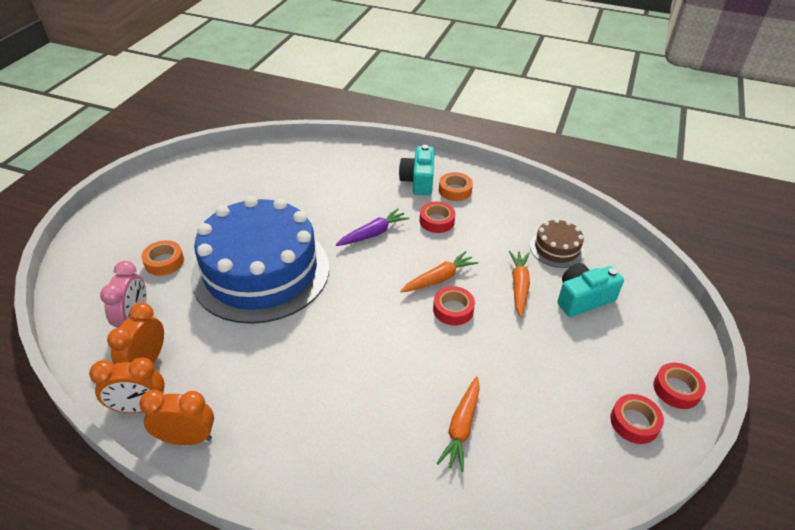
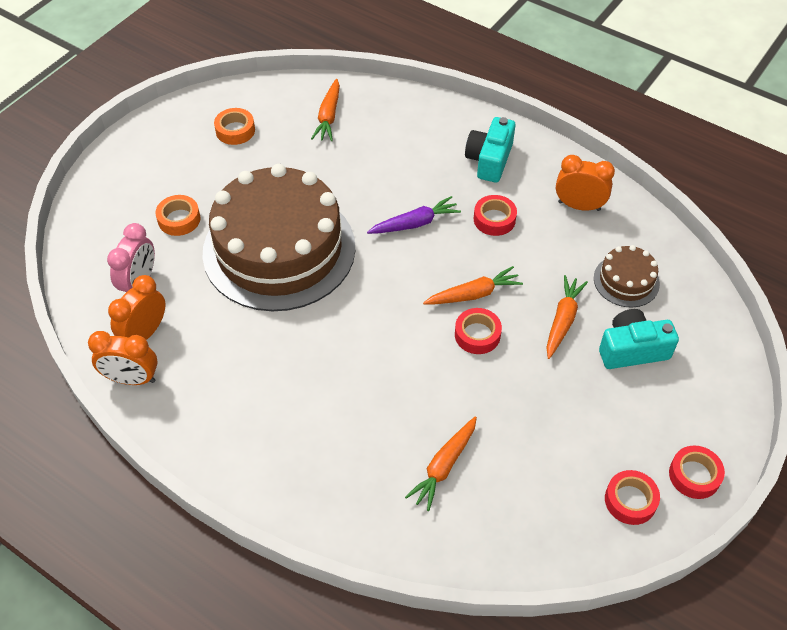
camera: 15 degrees right, 10 degrees up
orange clock [139,390,214,445] -> orange clock moved to [556,155,615,211]
blue cake [191,196,329,324] -> brown cake [203,164,355,311]
orange tape [439,172,473,201] -> orange tape moved to [214,108,255,145]
none -> orange carrot [311,79,340,141]

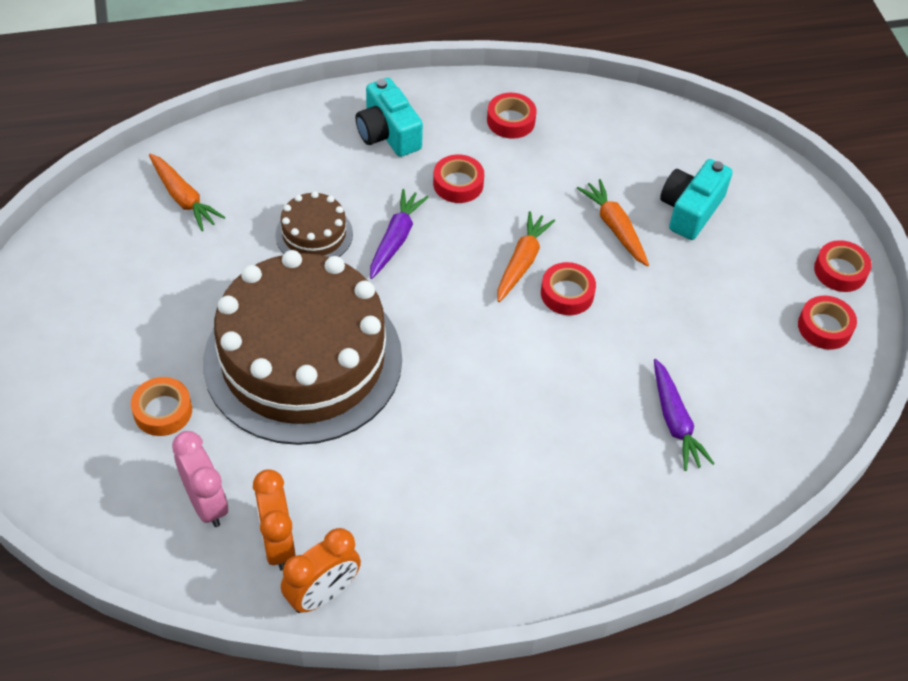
camera: 50 degrees left, 0 degrees up
orange tape [214,108,255,145] -> none
orange carrot [405,416,477,511] -> purple carrot [654,359,715,471]
orange clock [556,155,615,211] -> red tape [487,93,537,139]
brown cake [594,245,660,307] -> brown cake moved to [275,191,353,257]

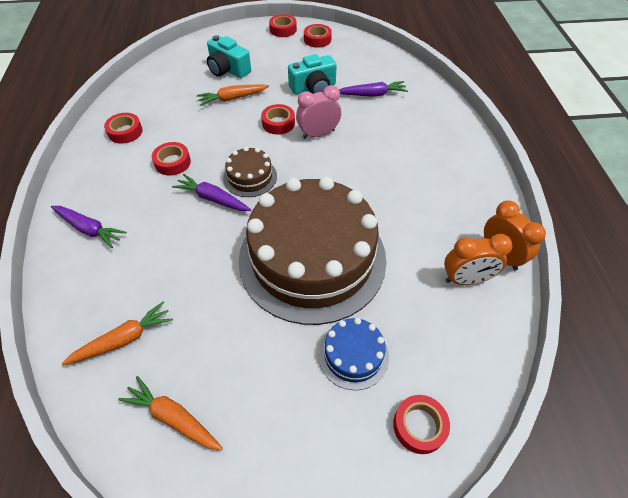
camera: 80 degrees left, 0 degrees up
orange tape [131,377,192,436] -> blue cake [318,318,389,390]
pink clock [172,431,228,527] -> pink clock moved to [296,85,341,139]
brown cake [275,191,353,257] -> brown cake moved to [223,147,277,197]
turquoise camera [356,78,423,157] -> turquoise camera moved to [288,54,337,94]
orange carrot [497,211,555,302] -> orange carrot moved to [118,376,223,451]
none -> purple carrot [51,206,127,248]
none -> red tape [393,395,450,454]

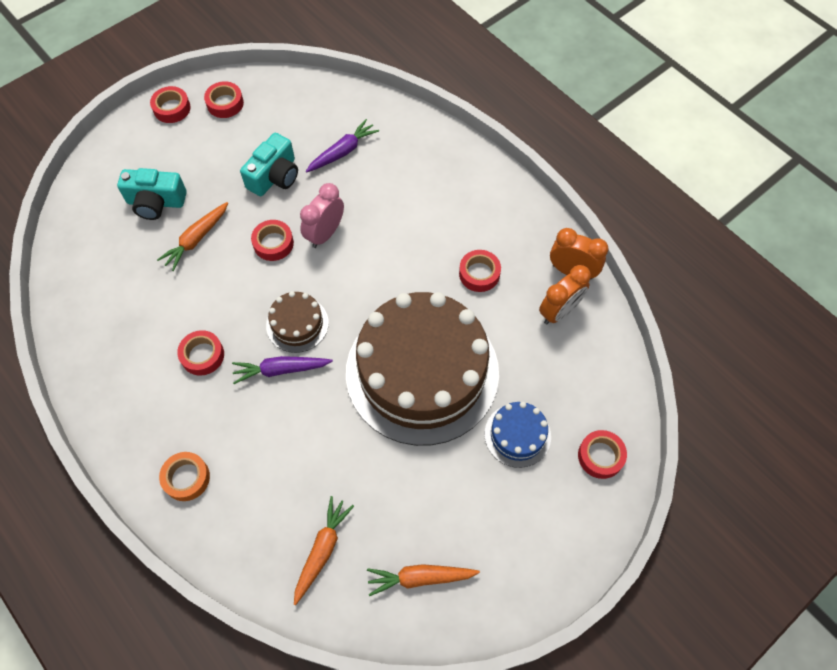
camera: 35 degrees left, 10 degrees up
purple carrot [51,206,127,248] -> orange tape [159,452,210,501]
red tape [104,113,143,144] -> red tape moved to [459,250,501,292]

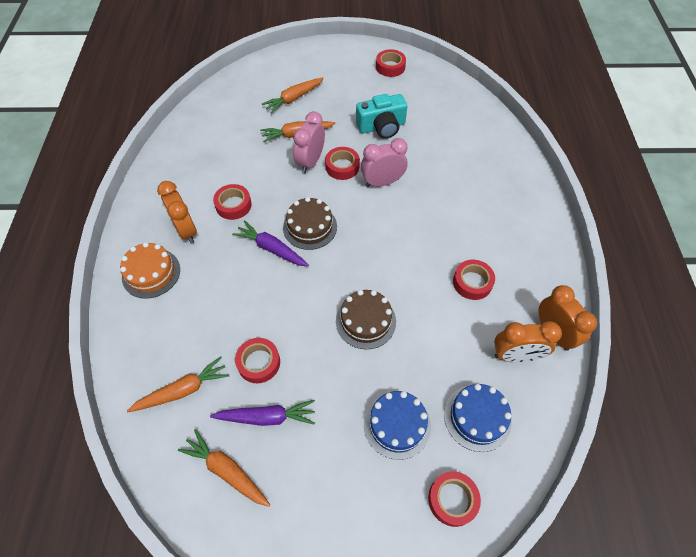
camera: 40 degrees right, 5 degrees down
turquoise camera [117,168,187,220] -> orange carrot [262,77,324,114]
red tape [150,86,191,123] -> red tape moved to [235,338,280,383]
orange tape [159,452,210,501] -> orange cake [120,242,180,299]
purple carrot [306,119,379,173] -> purple carrot moved to [210,400,315,426]
brown cake [346,292,499,446] -> brown cake [336,290,396,349], size x0.42
none -> orange clock [157,181,197,244]
none -> pink clock [293,111,325,173]
none -> blue cake [444,384,512,452]

